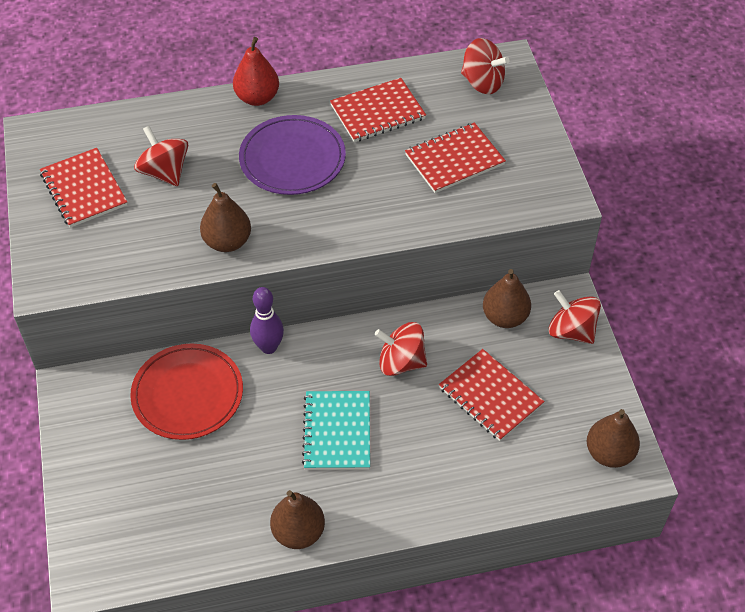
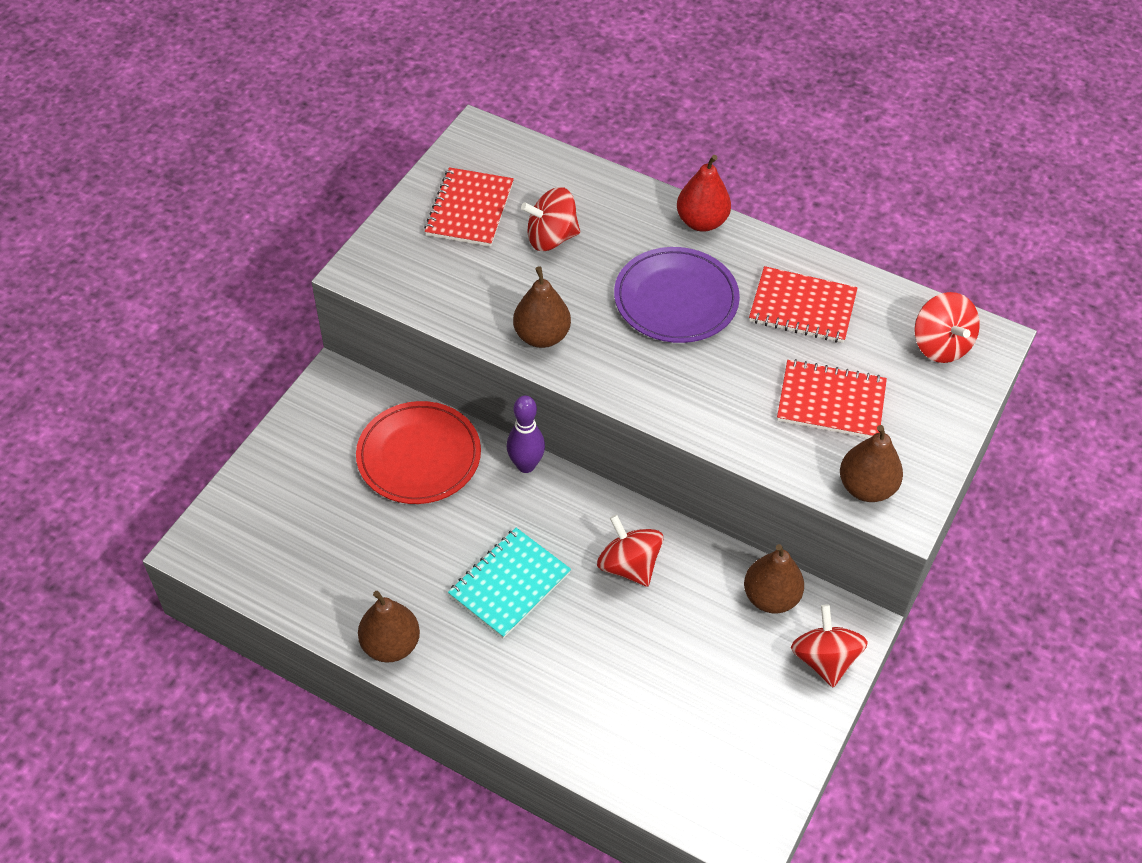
camera: 40 degrees right, 0 degrees up
red spinning top [134,126,188,186] -> red spinning top turned 105 degrees counterclockwise [521,187,580,251]
red notebook [439,349,545,441] -> none
brown pear [587,409,640,468] -> brown pear moved to [840,425,903,502]

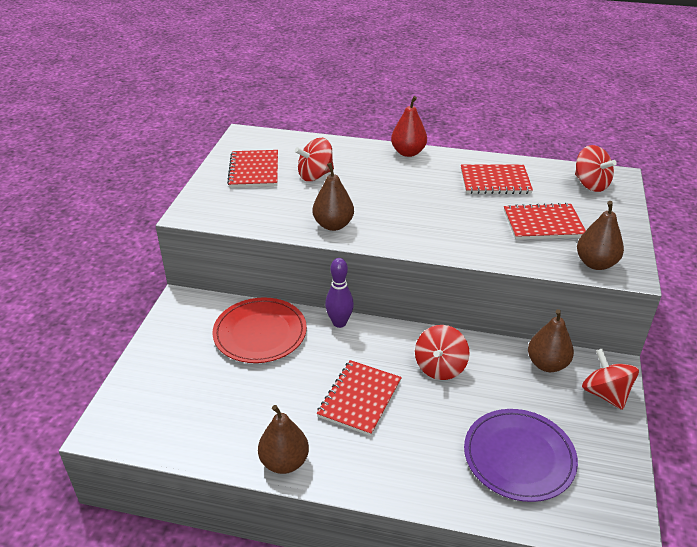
camera: 15 degrees left, 15 degrees down
turquoise notebook [448,528,571,639] -> red notebook [316,360,402,436]
red spinning top [597,515,663,587] -> red spinning top turned 105 degrees counterclockwise [415,325,470,380]
purple plate [614,247,740,343] -> purple plate moved to [464,409,578,502]

